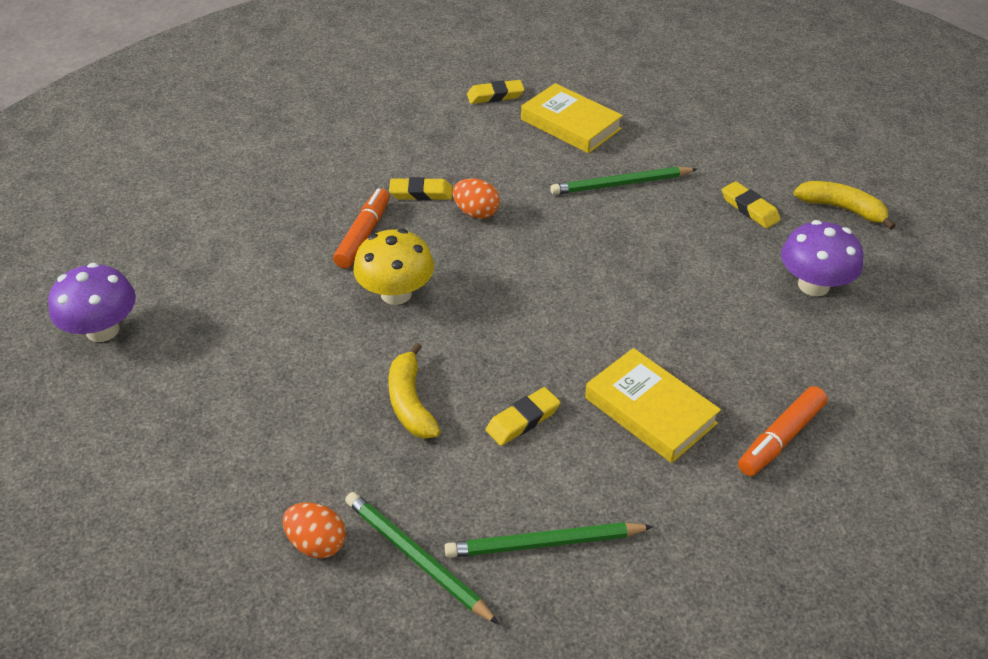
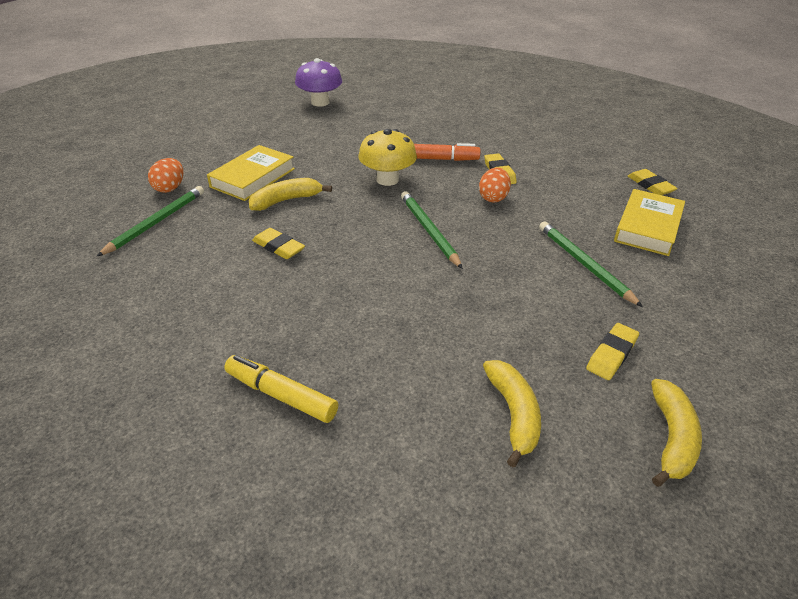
camera: 75 degrees right, 5 degrees down
green pencil [445,522,653,558] -> green pencil moved to [401,191,463,269]
yellow book [585,348,721,463] -> yellow book moved to [207,145,295,201]
orange marker [738,386,827,476] -> yellow marker [224,355,338,423]
purple mushroom [781,220,863,296] -> yellow banana [483,360,541,467]

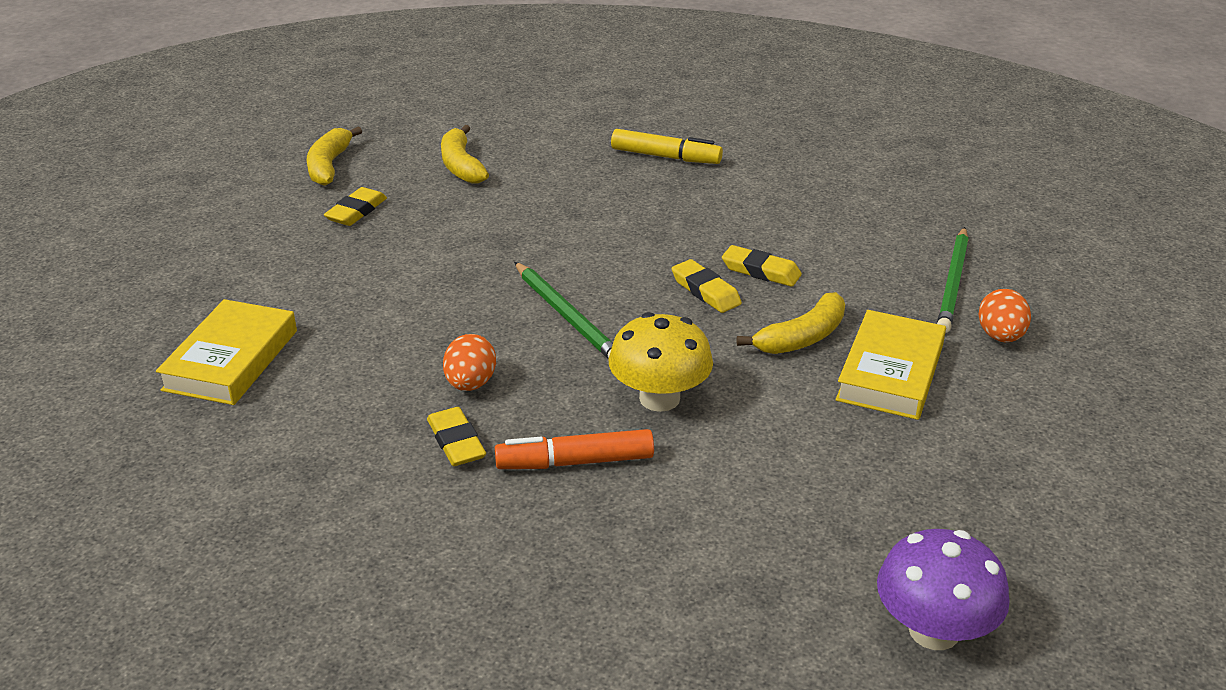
camera: 170 degrees right, 5 degrees down
green pencil [539,221,643,307] -> none
yellow eraser [628,169,678,195] -> yellow eraser moved to [672,259,742,313]

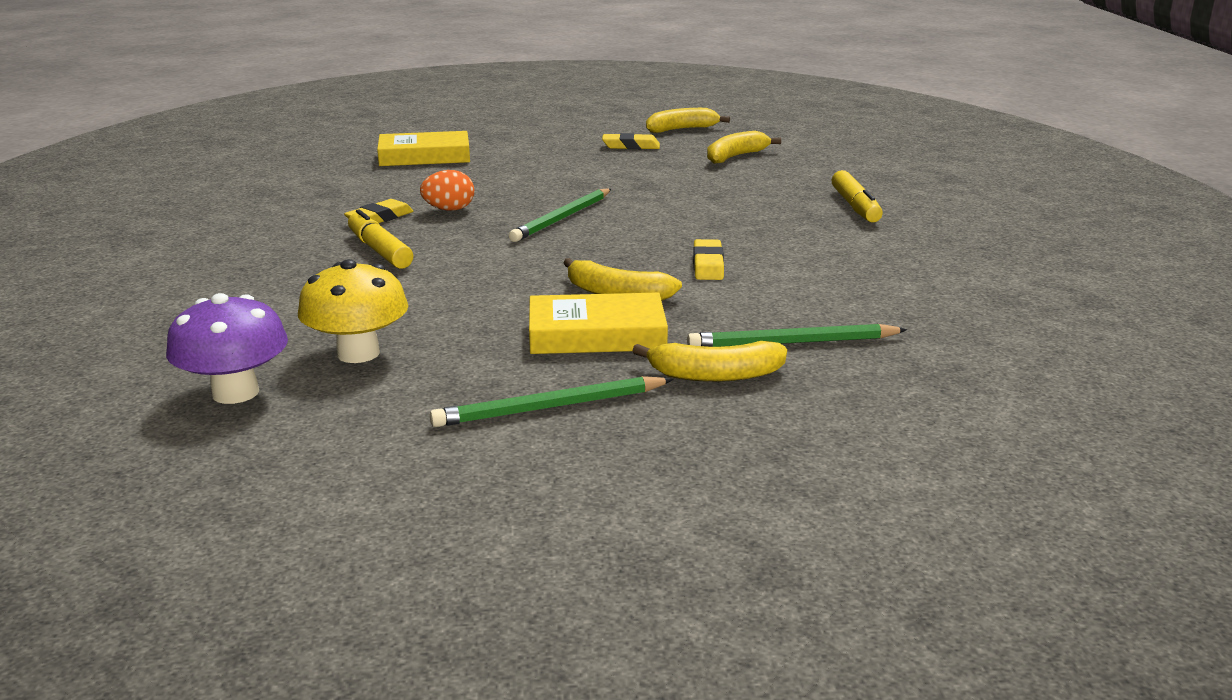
camera: 65 degrees right, 10 degrees down
orange marker [495,429,654,469] -> yellow marker [348,209,413,269]
yellow mushroom [608,312,713,412] -> yellow mushroom moved to [298,259,408,363]
yellow eraser [672,259,742,313] -> none
orange egg [978,289,1031,342] -> yellow banana [632,341,787,382]
none -> green pencil [430,376,673,427]

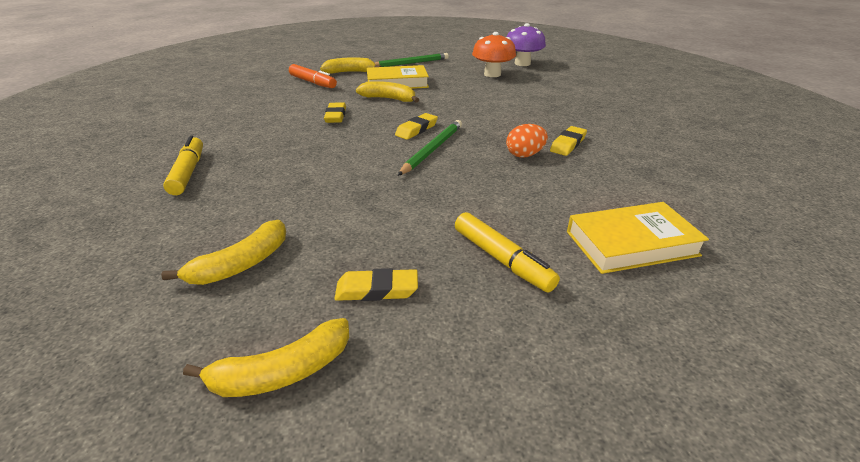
camera: 175 degrees right, 10 degrees up
yellow mushroom [298,259,408,363] -> orange mushroom [472,32,516,77]
yellow marker [348,209,413,269] -> yellow marker moved to [455,212,560,292]
green pencil [687,324,908,347] -> orange marker [289,64,337,88]
none -> yellow eraser [395,113,438,140]

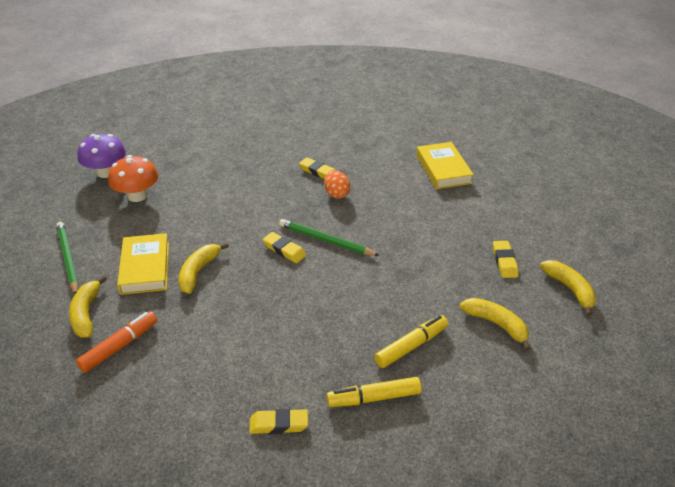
camera: 90 degrees left, 5 degrees up
yellow eraser [324,103,346,123] -> yellow eraser moved to [249,409,308,434]
yellow marker [455,212,560,292] -> yellow marker moved to [374,315,448,368]

